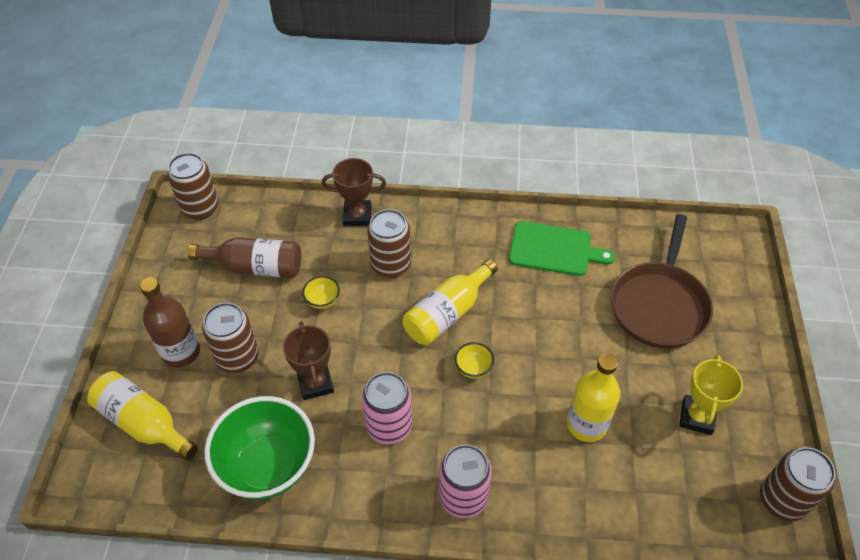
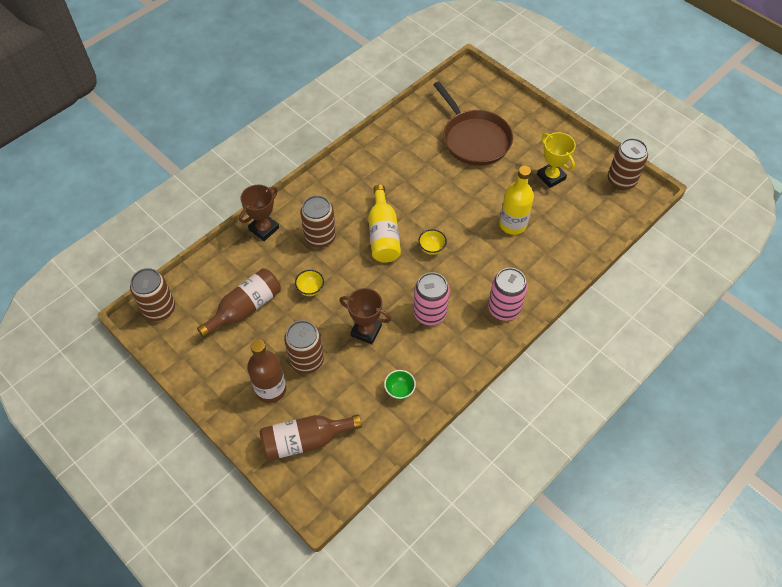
camera: 50 degrees left, 5 degrees up
yellow bottle [87,371,198,460] -> brown bottle [260,415,362,461]
green bowl [204,396,315,500] -> green bowl [384,370,416,399], size x0.40
green cutting board [509,221,615,276] -> none

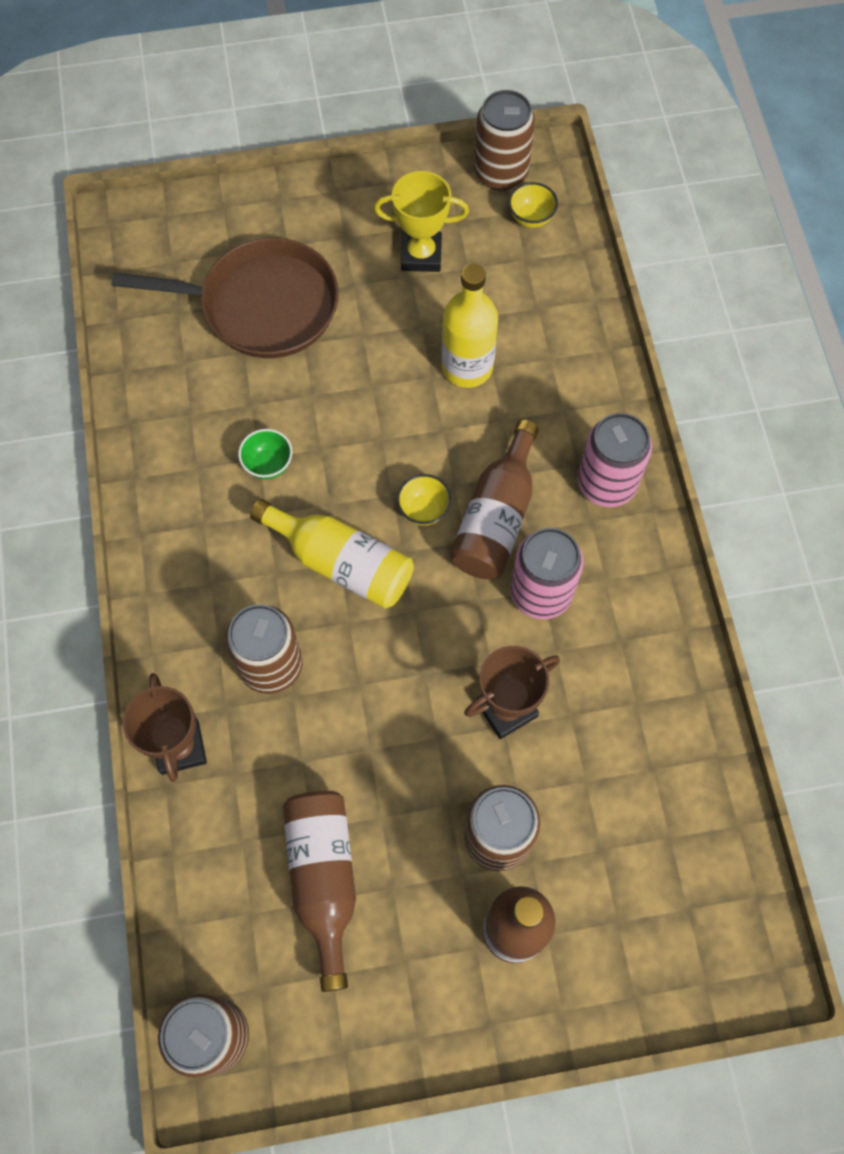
camera: 55 degrees left, 10 degrees up
brown bottle [260,415,362,461] -> brown bottle moved to [450,420,539,579]
yellow bowl [295,270,324,296] -> yellow bowl moved to [508,182,558,228]
green bowl [384,370,416,399] -> green bowl moved to [238,429,293,479]

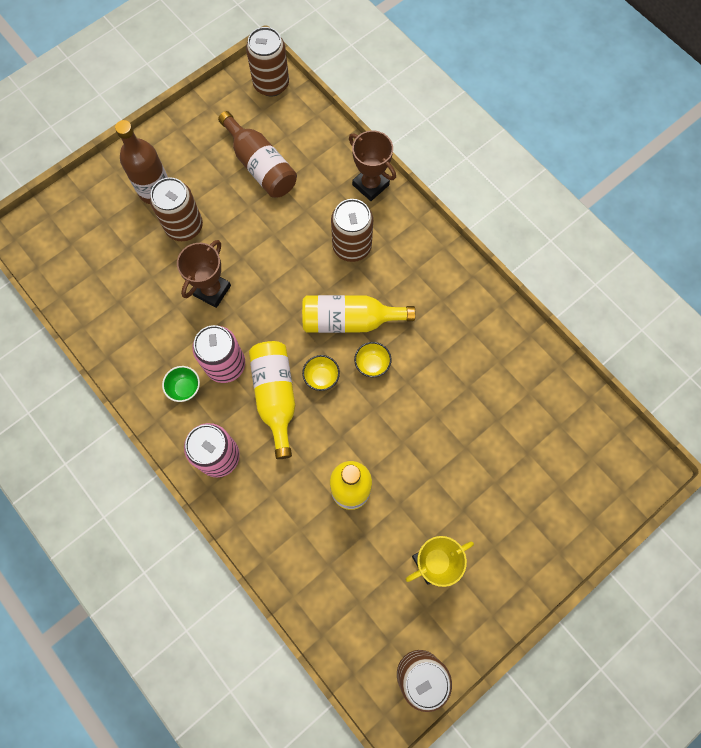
camera: 150 degrees right, 5 degrees up
brown pan [112,238,339,358] -> none
green bowl [238,429,293,479] -> green bowl moved to [162,366,200,402]
brown bottle [450,420,539,579] -> yellow bottle [249,341,295,459]
yellow bowl [508,182,558,228] -> yellow bowl moved to [354,342,392,377]

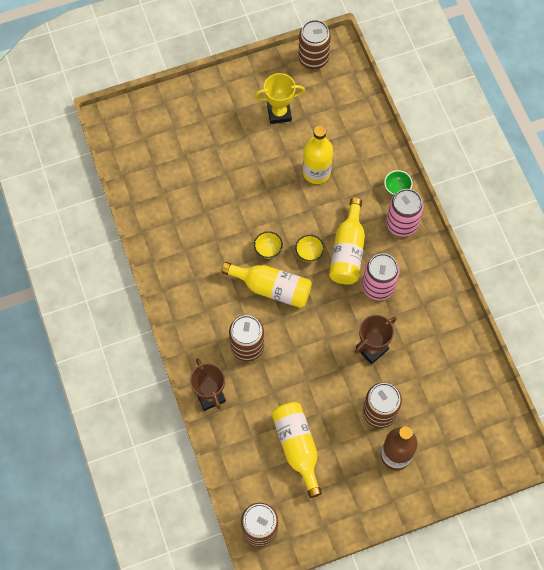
camera: 160 degrees left, 5 degrees down
green bowl [162,366,200,402] -> green bowl moved to [384,170,413,195]
brown bottle [218,111,297,198] -> yellow bottle [272,402,322,498]

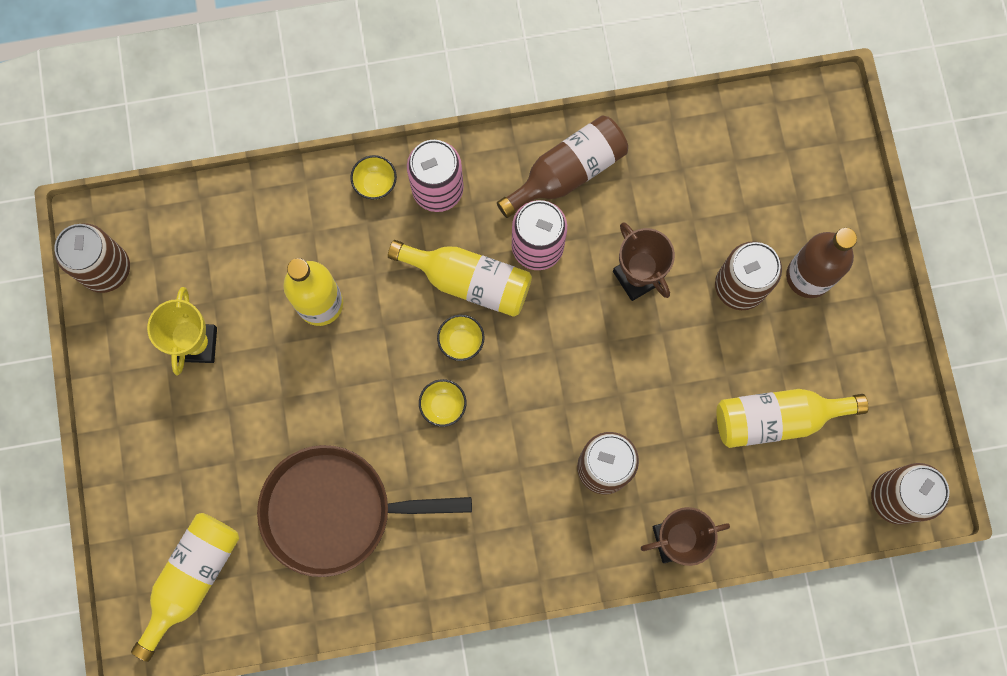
camera: 80 degrees left, 10 degrees up
yellow bottle [222,262,312,308] -> yellow bottle moved to [131,513,239,662]
green bowl [384,170,413,195] -> yellow bowl [350,155,397,200]
none -> brown pan [257,445,472,577]
none -> brown bottle [497,115,628,218]

